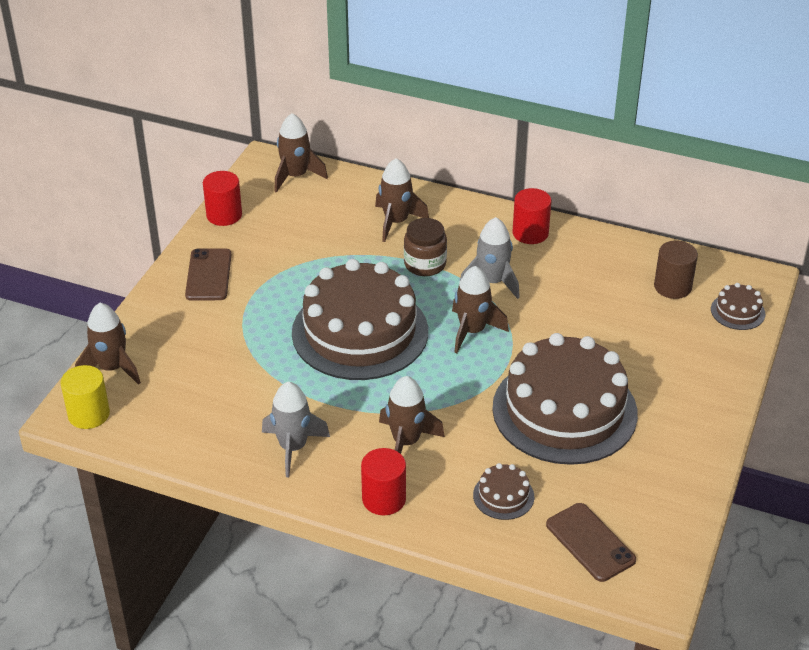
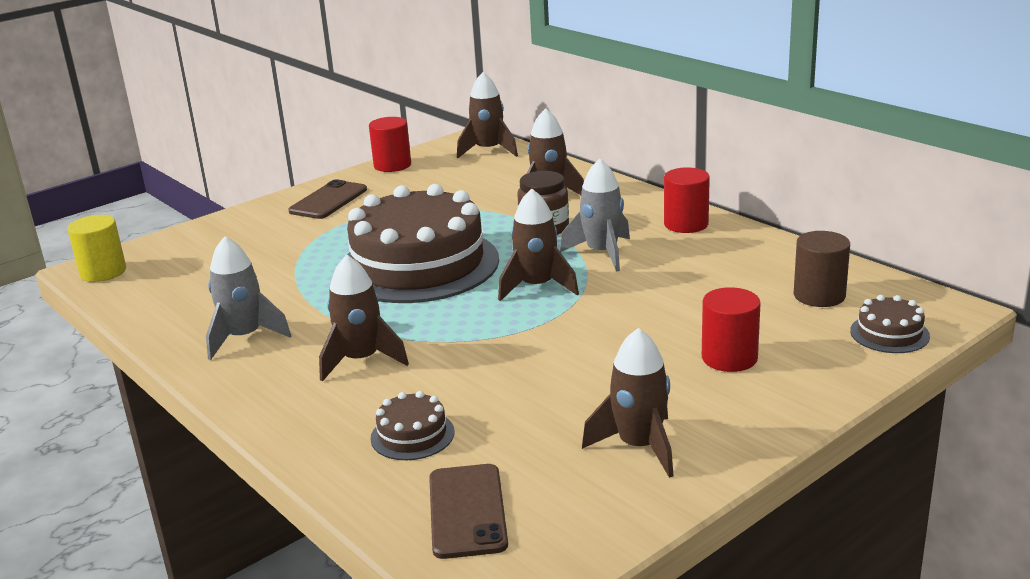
camera: 30 degrees right, 15 degrees down
brown rocket [75,303,141,385] -> brown rocket moved to [582,328,674,478]
red cylinder [361,448,406,515] -> red cylinder moved to [702,287,761,372]
brown cake [492,333,638,465] -> none

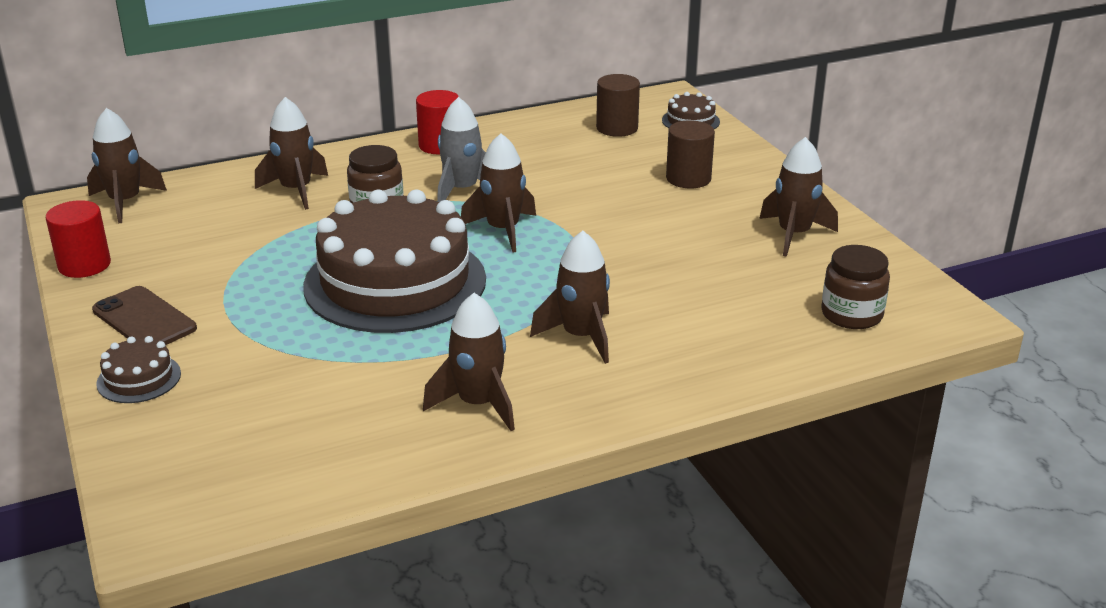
camera: 75 degrees left, 5 degrees up
yellow cylinder [67,215,126,282] -> none
grey rocket [206,236,291,360] -> brown rocket [423,293,515,431]
brown cake [370,391,454,460] -> brown cake moved to [96,336,181,403]
brown phone [429,464,508,559] -> brown jar [821,245,890,329]
red cylinder [702,287,761,372] -> brown cylinder [666,120,715,188]

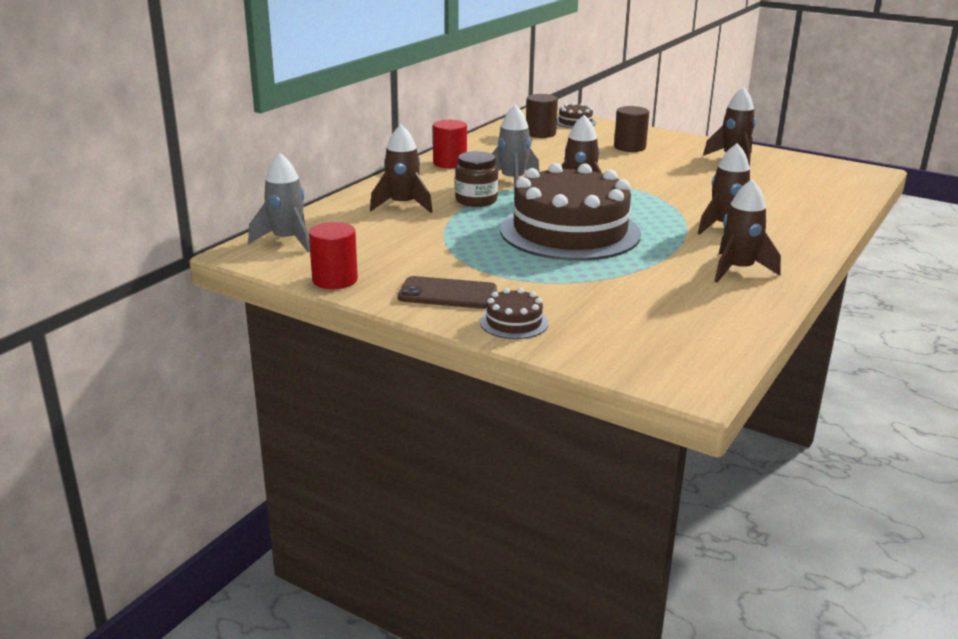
camera: 35 degrees left, 5 degrees down
brown rocket [87,108,167,223] -> grey rocket [248,153,310,252]
brown jar [821,245,890,329] -> none

